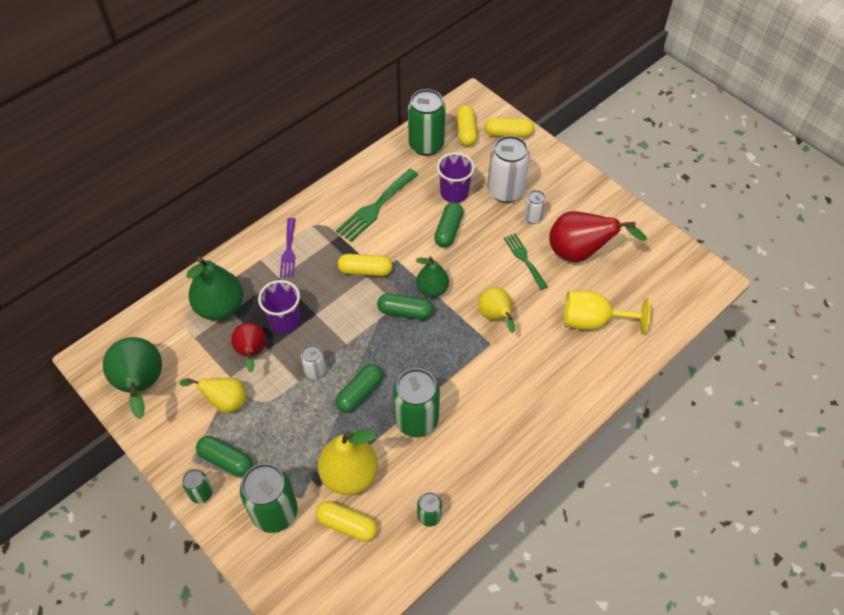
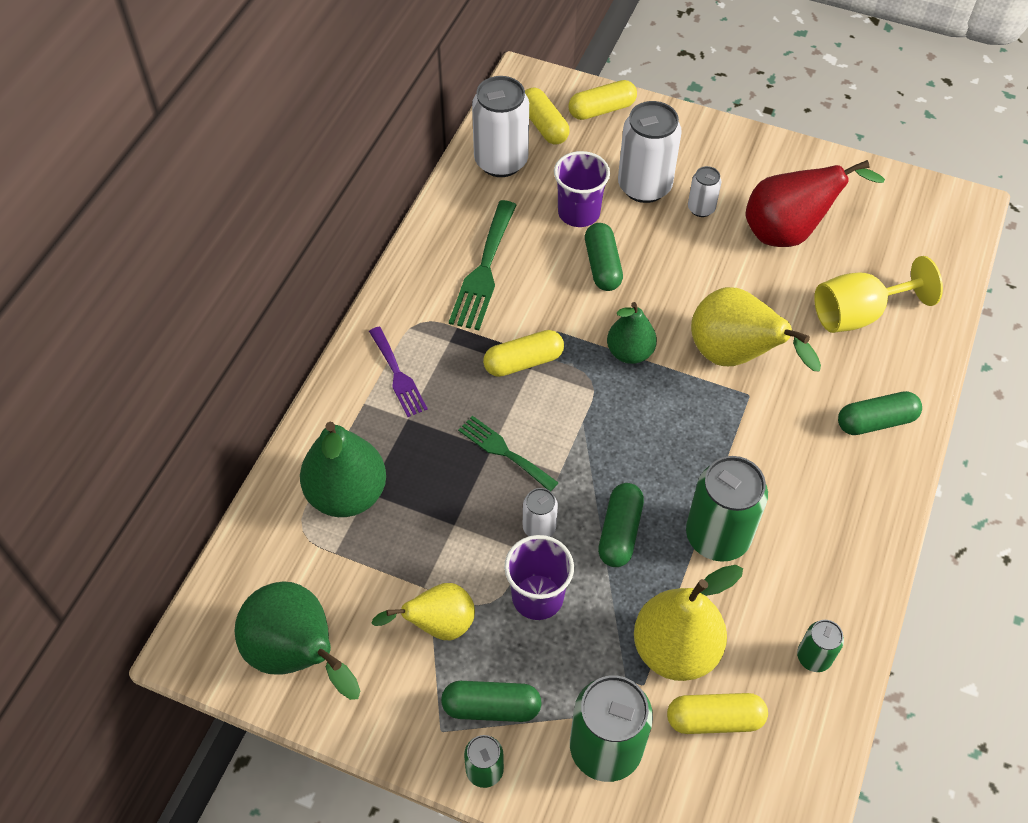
camera: 25 degrees left, 0 degrees up
red pear [231,323,266,372] -> none
purple cup [258,280,300,333] -> purple cup moved to [504,535,574,620]
green capsule [377,293,433,320] -> green capsule moved to [838,391,922,435]
green can [408,89,446,156] -> white can [472,76,529,177]
yellow pear [478,287,515,333] -> yellow pear [691,287,821,371], size x1.58
green fork [504,233,548,290] -> green fork moved to [458,416,559,491]

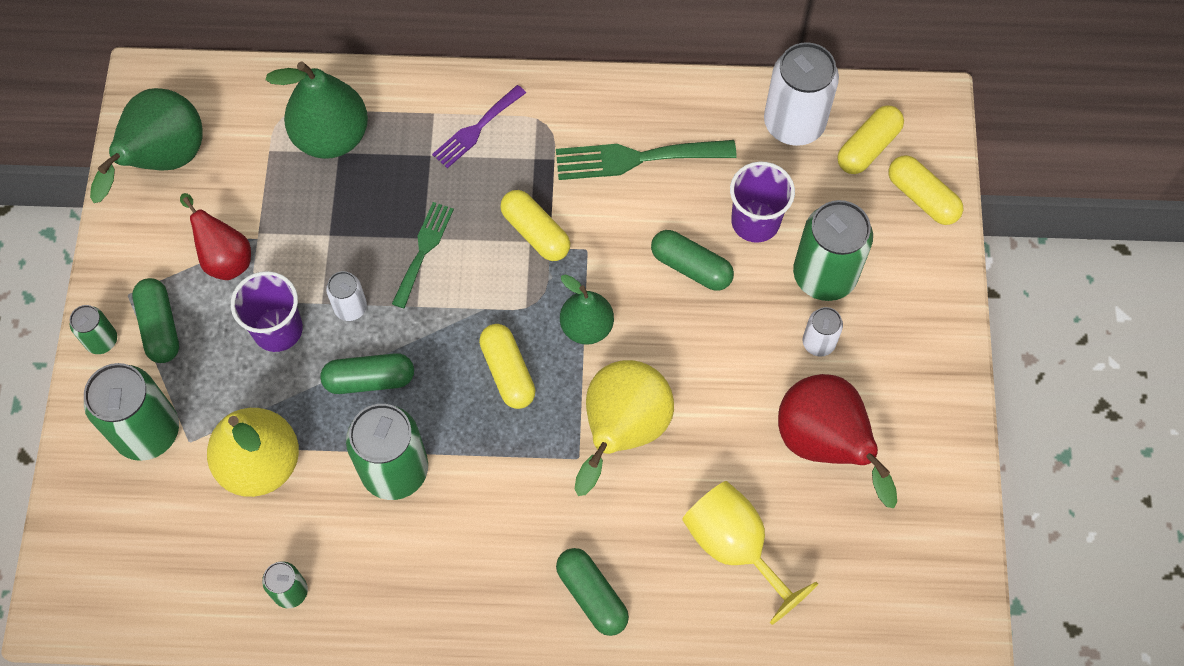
camera: 70 degrees right, 10 degrees up
yellow pear [372,583,475,640] -> red pear [180,193,251,280]
green capsule [585,223,623,291] -> green capsule turned 60 degrees clockwise [651,230,734,291]
white can [618,101,682,203] -> green can [793,200,873,301]
yellow capsule [667,693,768,734] -> yellow capsule moved to [479,324,535,409]

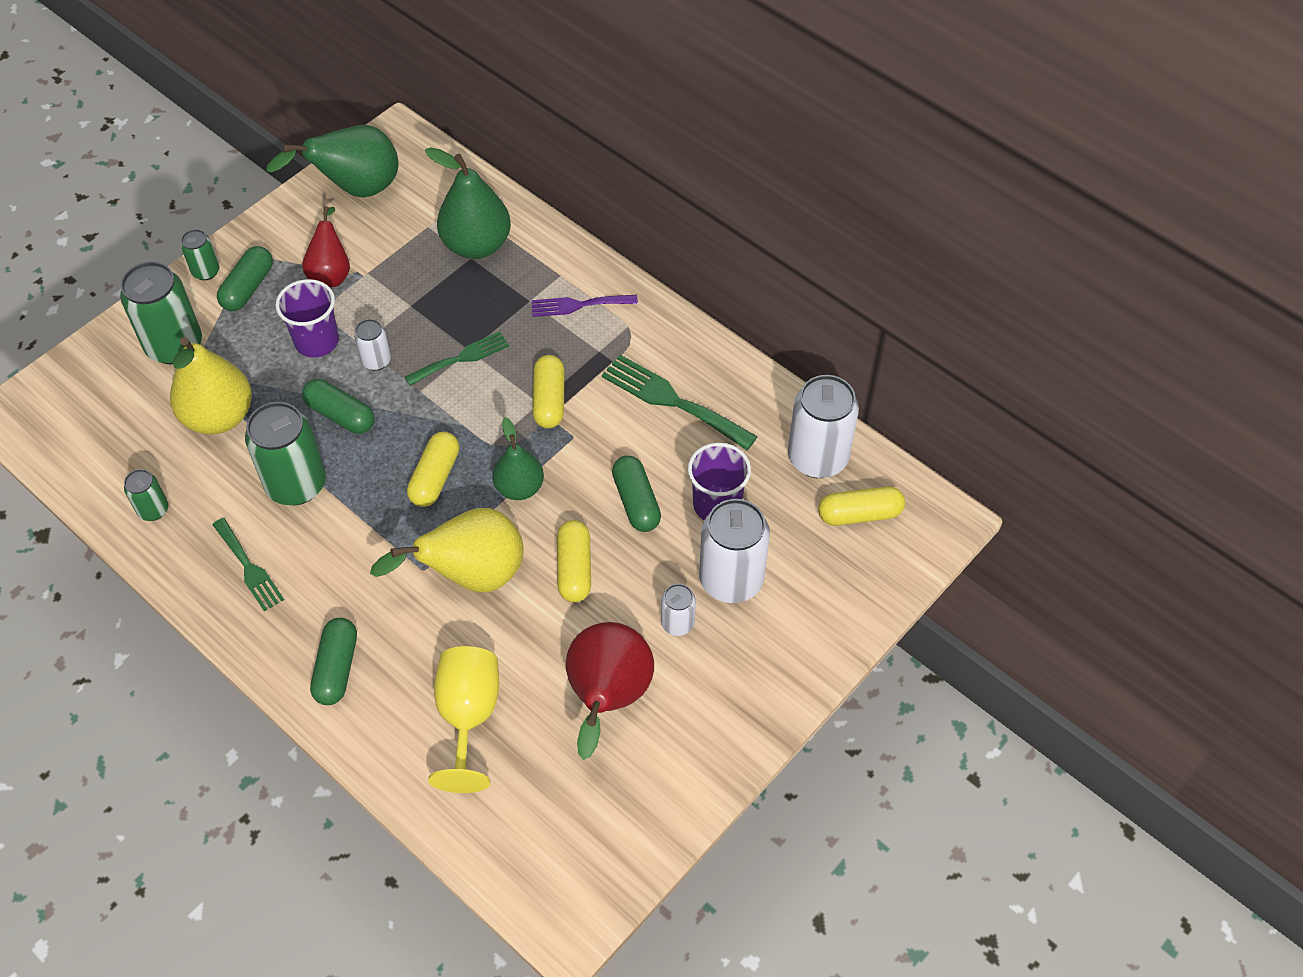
camera: 40 degrees right, 10 degrees down
green can [793,200,873,301] -> white can [699,499,770,603]
yellow capsule [889,155,963,225] -> yellow capsule moved to [557,520,591,602]
none -> green fork [212,518,284,612]

